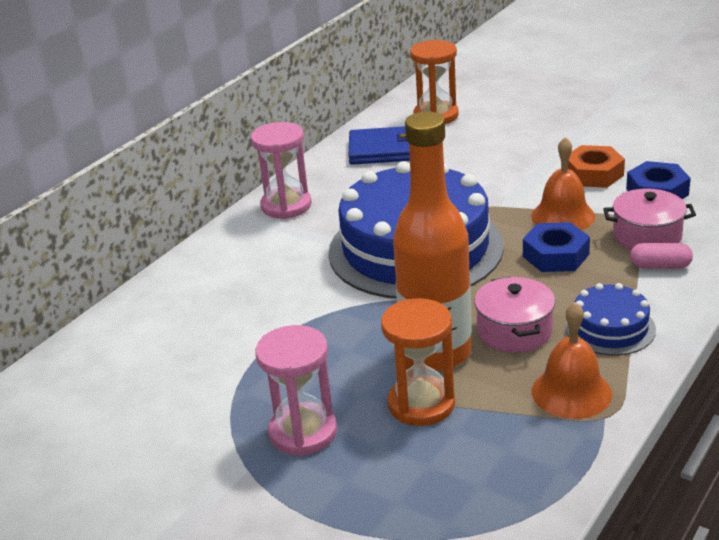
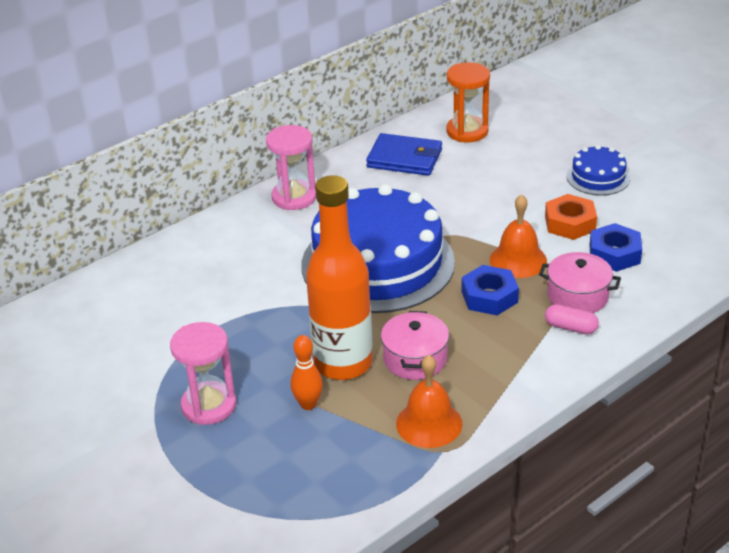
camera: 15 degrees right, 5 degrees up
orange hourglass [381,298,455,426] -> orange bowling pin [290,335,323,410]
blue cake [566,283,656,355] -> blue cake moved to [567,145,630,195]

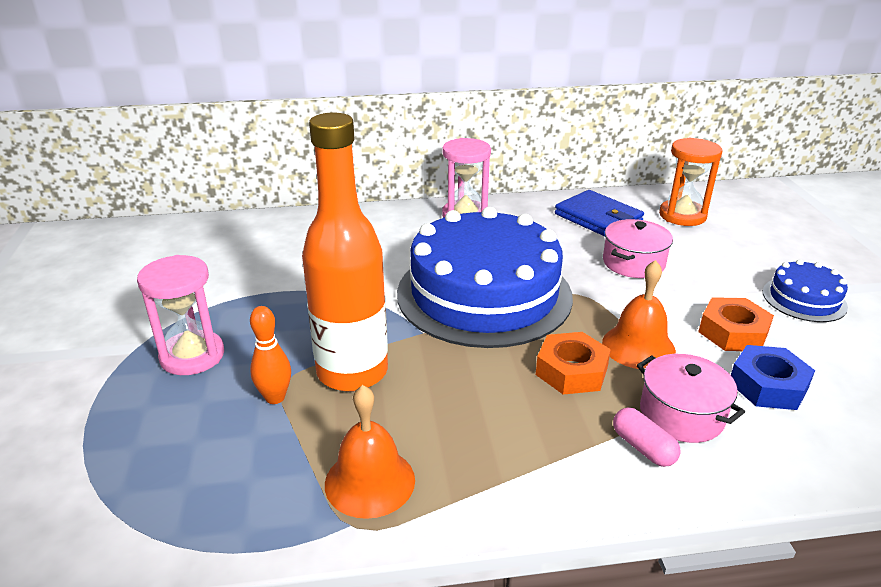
camera: 30 degrees right, 5 degrees down
pink pot [381,311,449,380] -> pink pot moved to [603,219,673,278]
blue nut [461,265,519,315] -> orange nut [536,332,611,395]

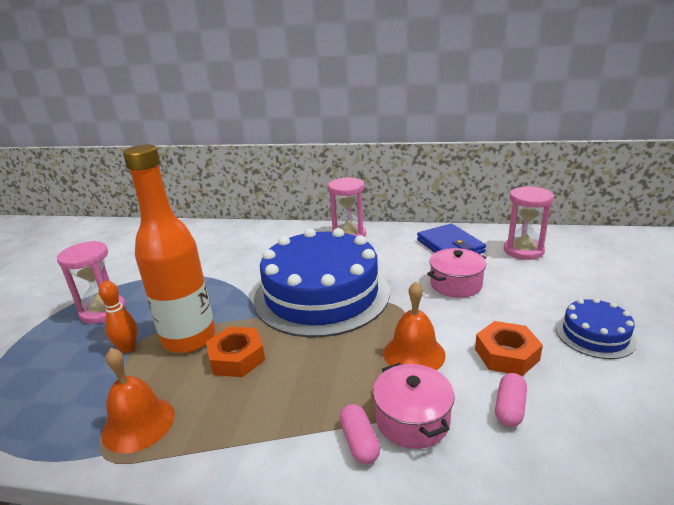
camera: 20 degrees right, 5 degrees down
orange nut [536,332,611,395] -> orange nut moved to [206,327,265,377]
orange hourglass [659,138,722,226] -> pink hourglass [504,186,554,260]
blue nut [731,345,815,410] -> pink capsule [495,373,527,427]

